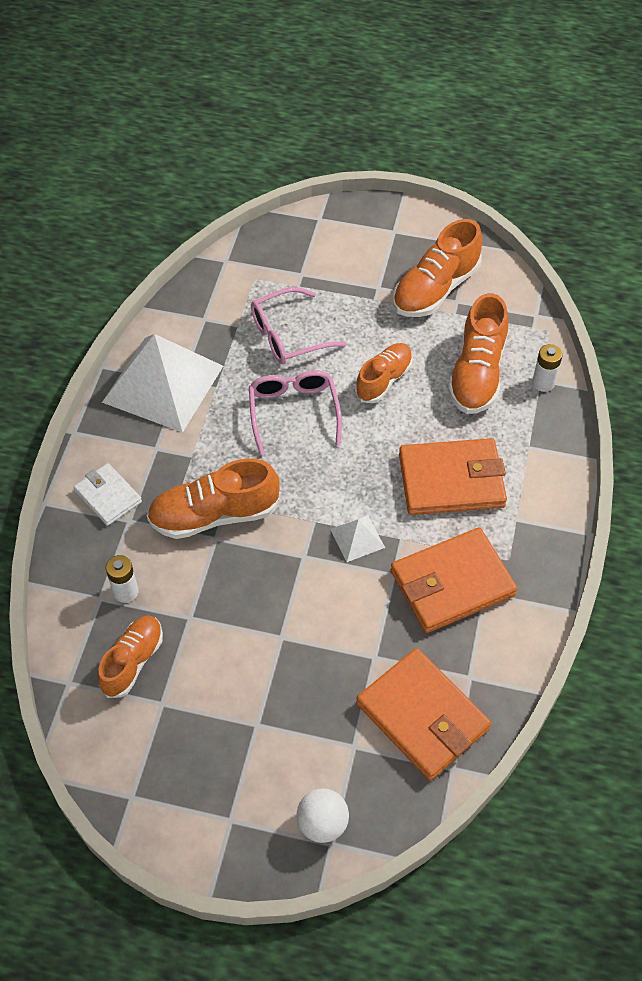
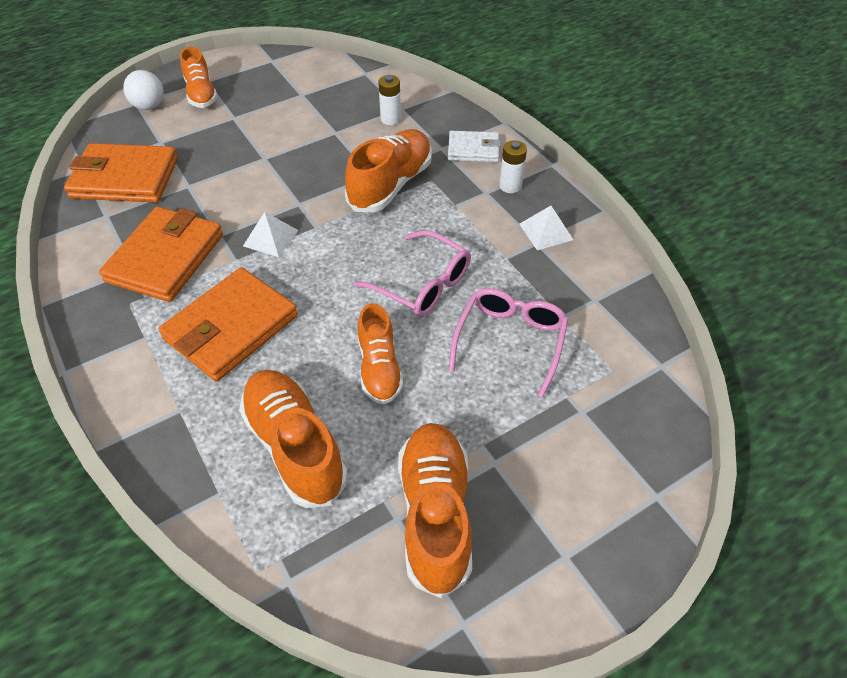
camera: 135 degrees right, 5 degrees down
orange shoe [98,615,163,698] -> orange shoe moved to [180,47,218,108]
white pyramid [102,334,223,433] -> white pyramid [519,206,573,250], size x0.43
white battery [532,344,563,392] -> white battery moved to [499,140,527,193]

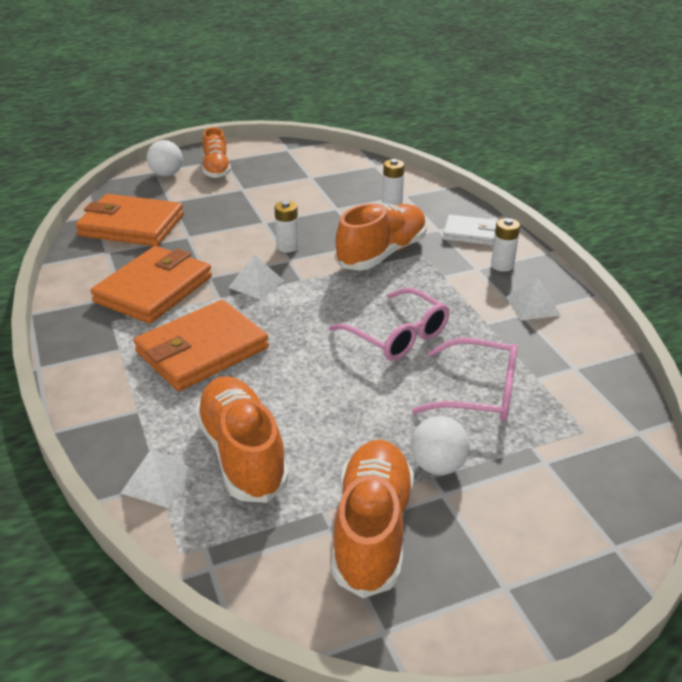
camera: 10 degrees right, 15 degrees down
orange shoe [357,303,403,405] -> none
pink glasses [449,288,568,398] -> pink glasses turned 75 degrees clockwise [412,338,518,421]
none -> white pyramid [120,448,195,508]
none -> white battery [274,201,299,253]
none -> white ball [411,416,470,475]

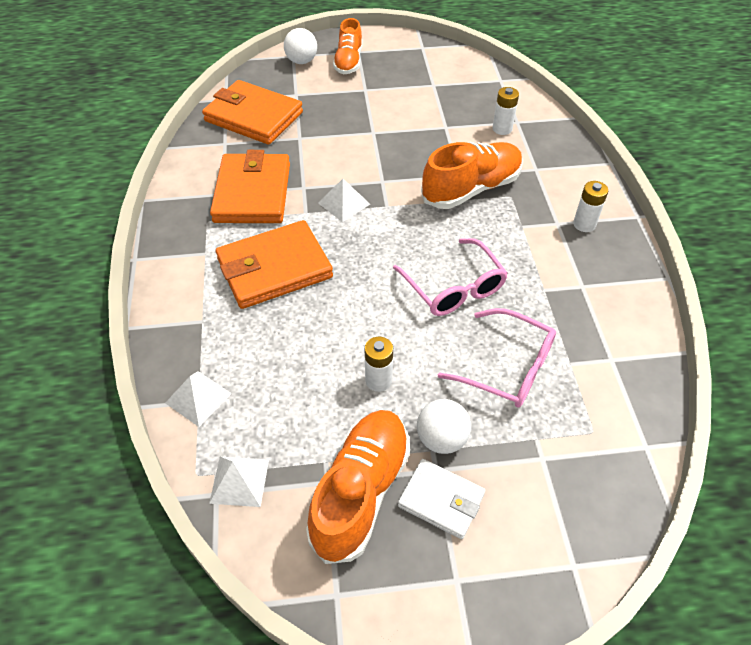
camera: 15 degrees right, 15 degrees up
orange wallet [90,246,212,324] -> orange wallet turned 45 degrees counterclockwise [210,150,290,223]
orange shoe [194,376,289,503] -> none
white battery [274,201,299,253] -> white battery moved to [365,337,393,392]
white wallet [443,215,497,245] -> white wallet moved to [398,459,485,539]
white pyramid [506,276,561,321] -> white pyramid moved to [209,457,269,507]

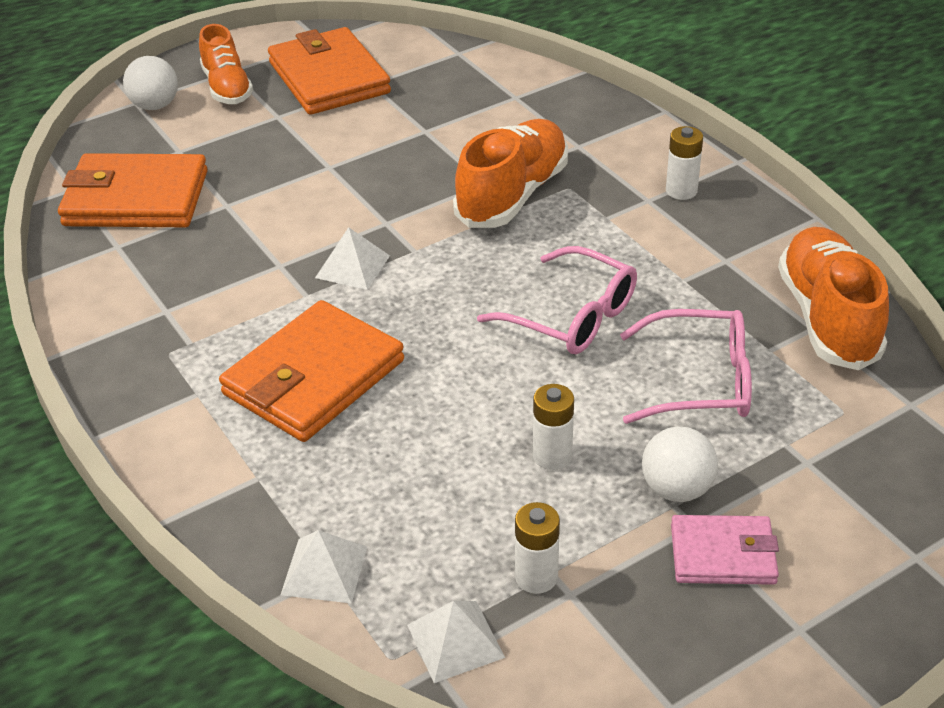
camera: 25 degrees left, 10 degrees down
orange wallet [210,150,290,223] -> orange wallet moved to [268,27,391,115]
orange shoe [306,410,410,564] -> orange shoe moved to [778,227,889,370]
white wallet [398,459,485,539] -> pink wallet [671,515,779,585]
white battery [493,87,519,135] -> white battery moved to [515,502,560,594]

